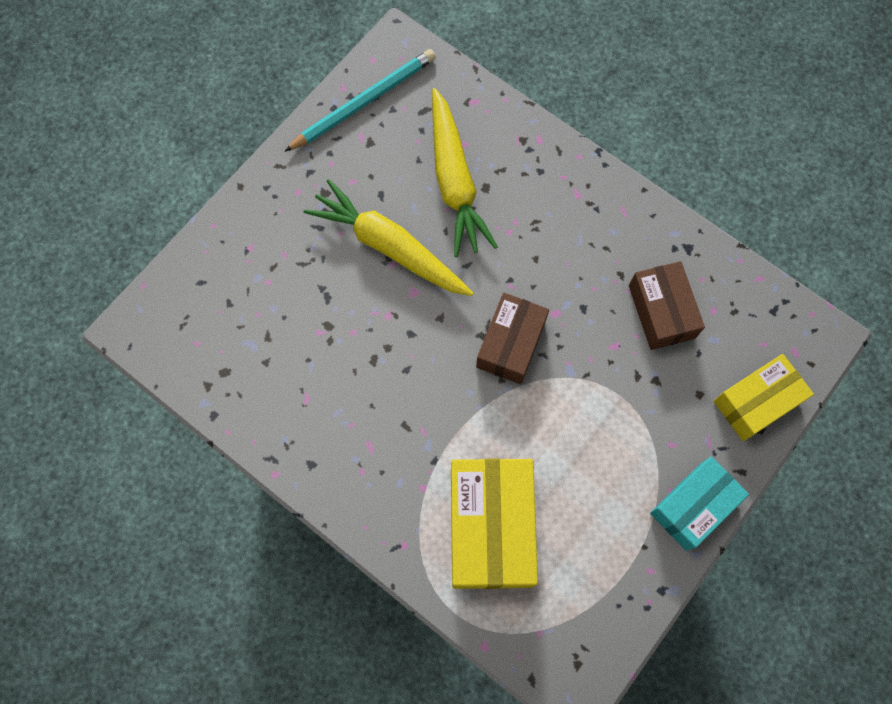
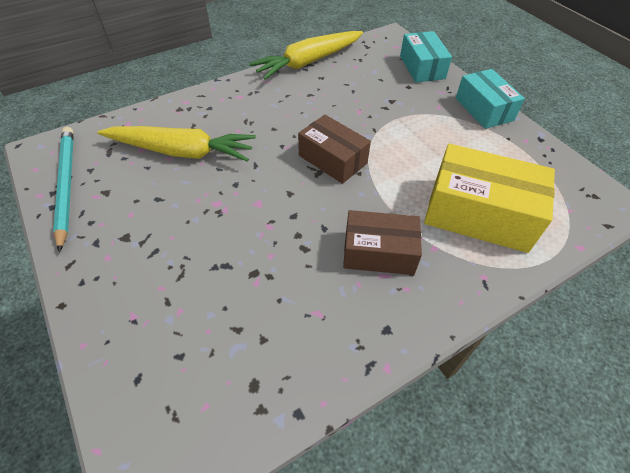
camera: 70 degrees left, 20 degrees down
yellow carrot [303,179,474,296] -> yellow carrot moved to [249,31,363,80]
brown box [629,261,705,350] -> brown box moved to [343,210,422,275]
yellow box [714,354,814,441] -> turquoise box [400,31,452,82]

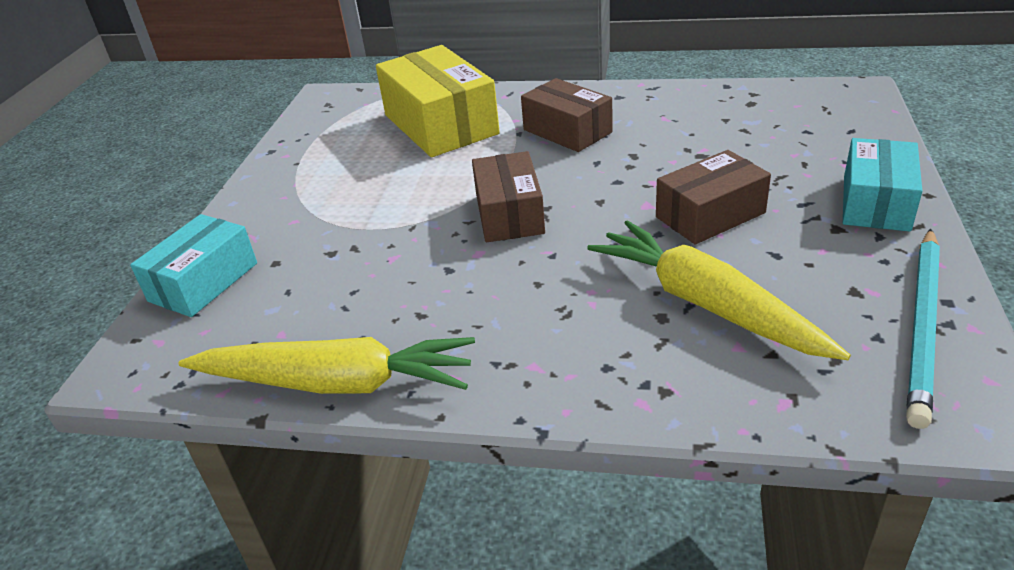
camera: 135 degrees left, 15 degrees down
turquoise box [456,69,525,129] -> turquoise box moved to [843,138,923,232]
none -> brown box [656,150,771,244]

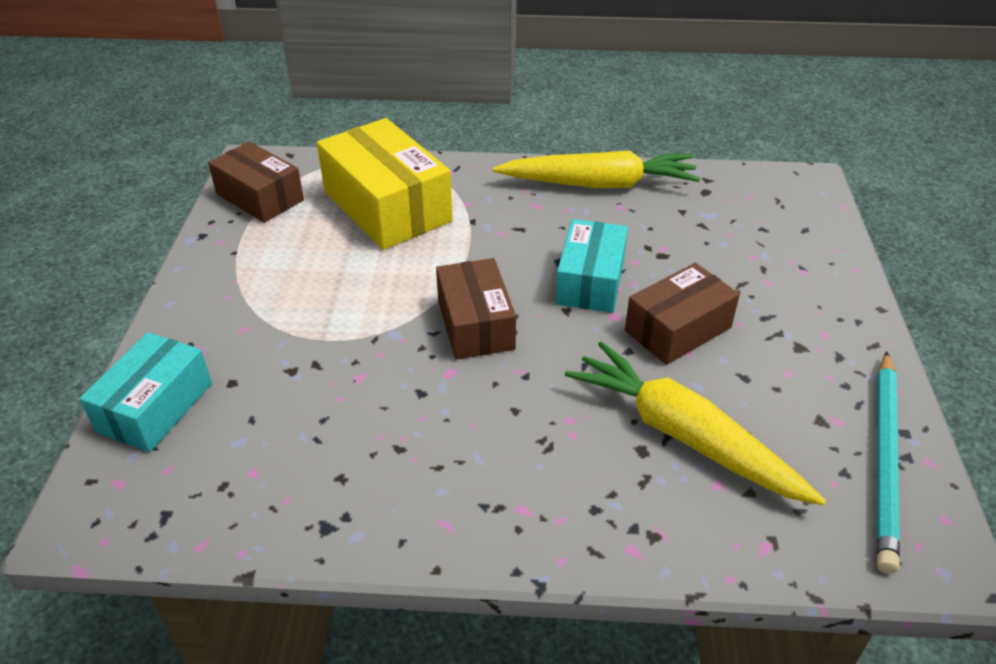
camera: 10 degrees left, 5 degrees up
yellow carrot [179,337,475,394] -> yellow carrot moved to [493,151,700,188]
brown box [521,78,613,152] -> brown box moved to [208,142,304,223]
turquoise box [843,138,923,232] -> turquoise box moved to [555,219,628,313]

